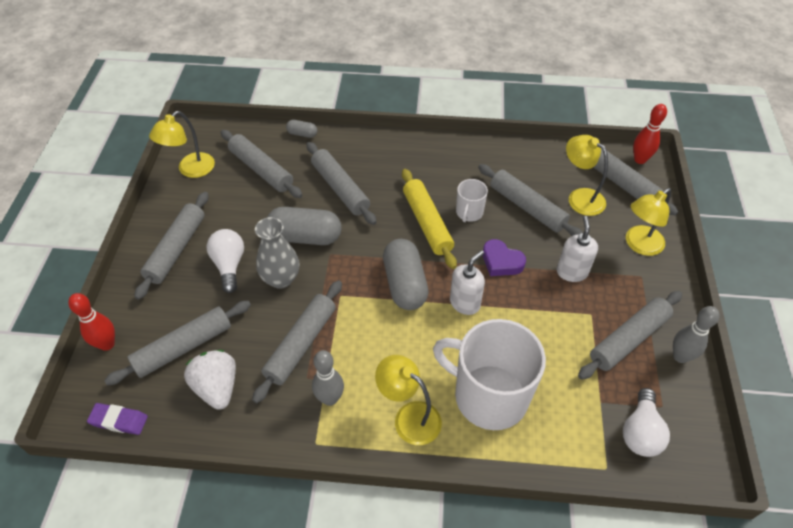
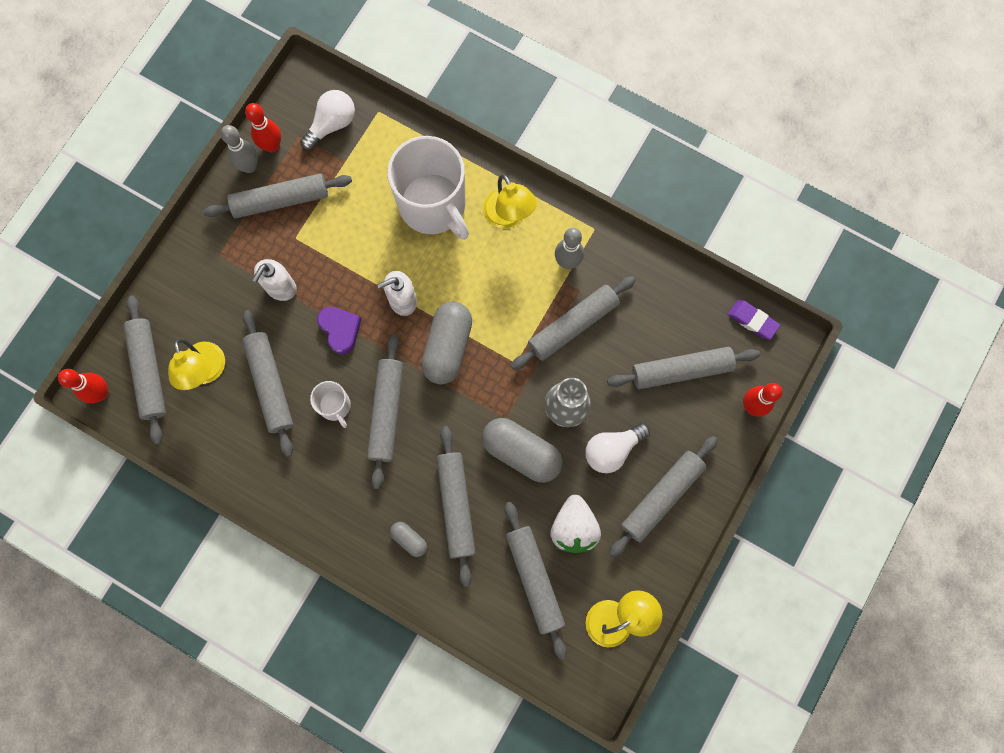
camera: 155 degrees left, 25 degrees up
white strawberry [184,350,236,410] -> white strawberry moved to [550,495,601,553]
white light bulb [207,229,244,293] -> white light bulb turned 45 degrees clockwise [585,423,650,473]
grey capsule [286,120,317,138] -> grey capsule moved to [390,522,427,557]
yellow rolling pin [402,169,457,269] -> grey rolling pin [367,334,403,489]
white mug [456,179,488,222] -> white mug turned 105 degrees clockwise [310,381,351,428]
yellow lamp [626,188,671,256] -> none
none -> red bowling pin [245,103,281,153]

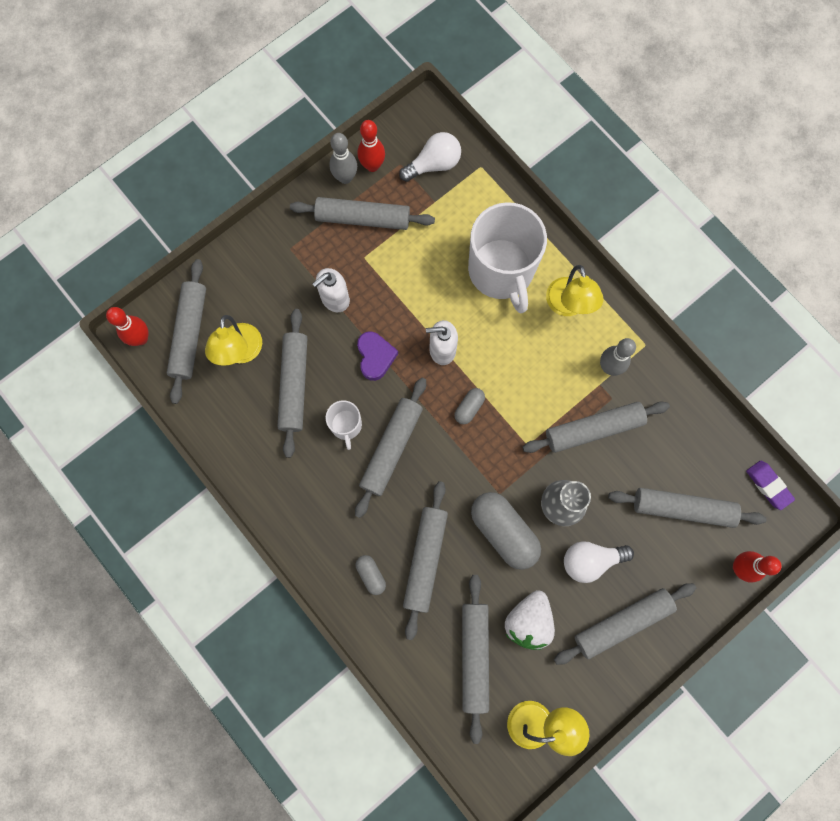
camera: 20 degrees right, 0 degrees up
grey capsule [421,302,472,384] -> grey capsule [454,388,485,424], size x0.49

